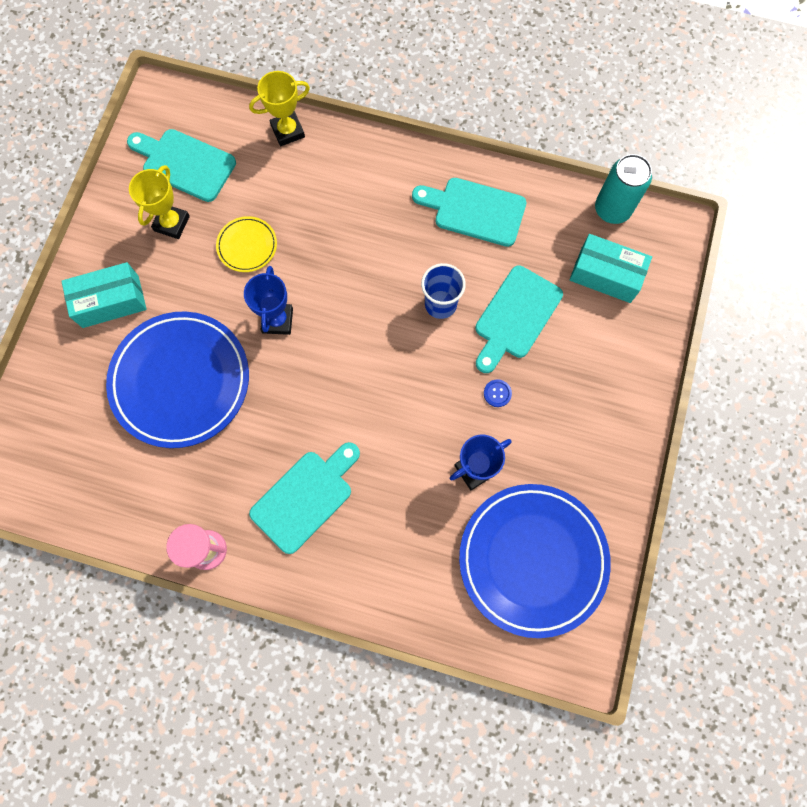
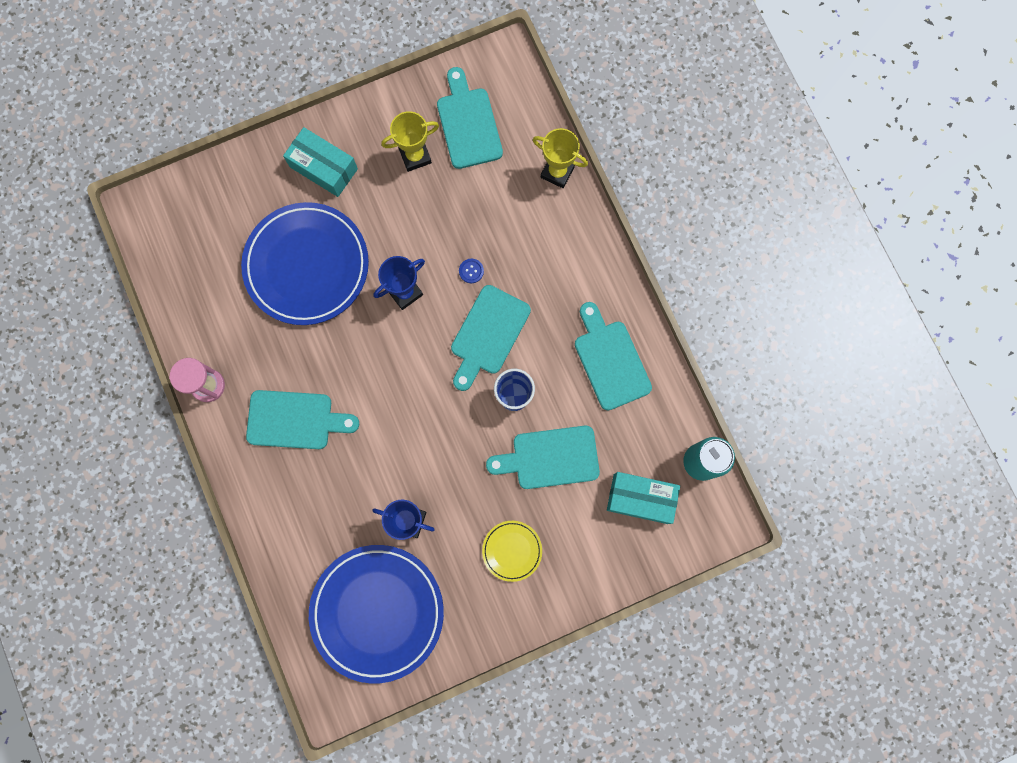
camera: 50 degrees right, 5 degrees up
yellow plate [216,216,277,272] -> yellow plate moved to [482,521,542,582]
blue button [484,379,512,407] -> blue button moved to [459,259,484,283]
turquoise box [569,234,652,303] -> turquoise box turned 60 degrees counterclockwise [607,472,680,524]
none -> turquoise cutting board [451,285,531,391]

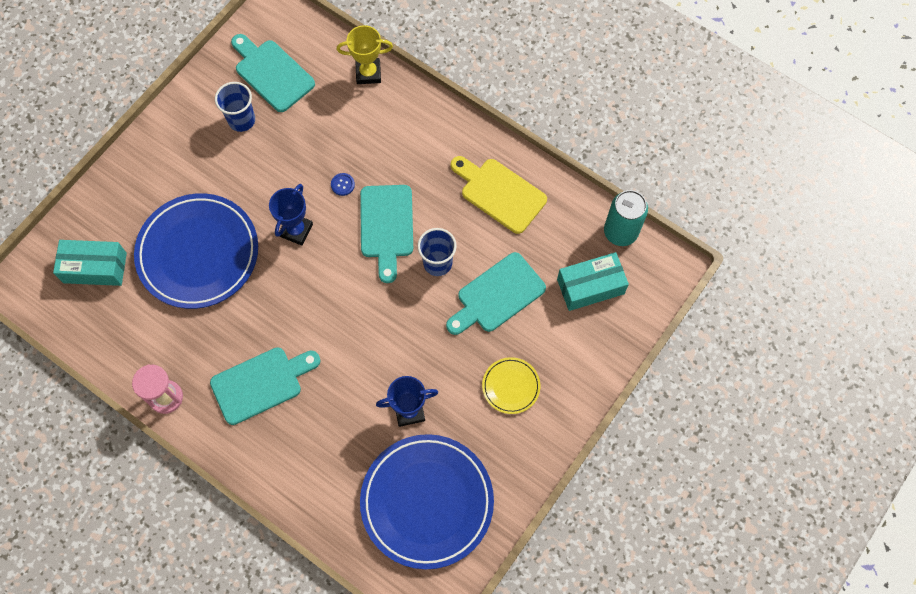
camera: 30 degrees left, 10 degrees down
turquoise box [283,127,358,197] -> turquoise box moved to [53,240,127,286]
yellow trophy [381,111,439,172] -> blue cup [215,82,255,132]
turquoise cutting board [575,302,652,410] -> yellow cutting board [451,156,547,234]

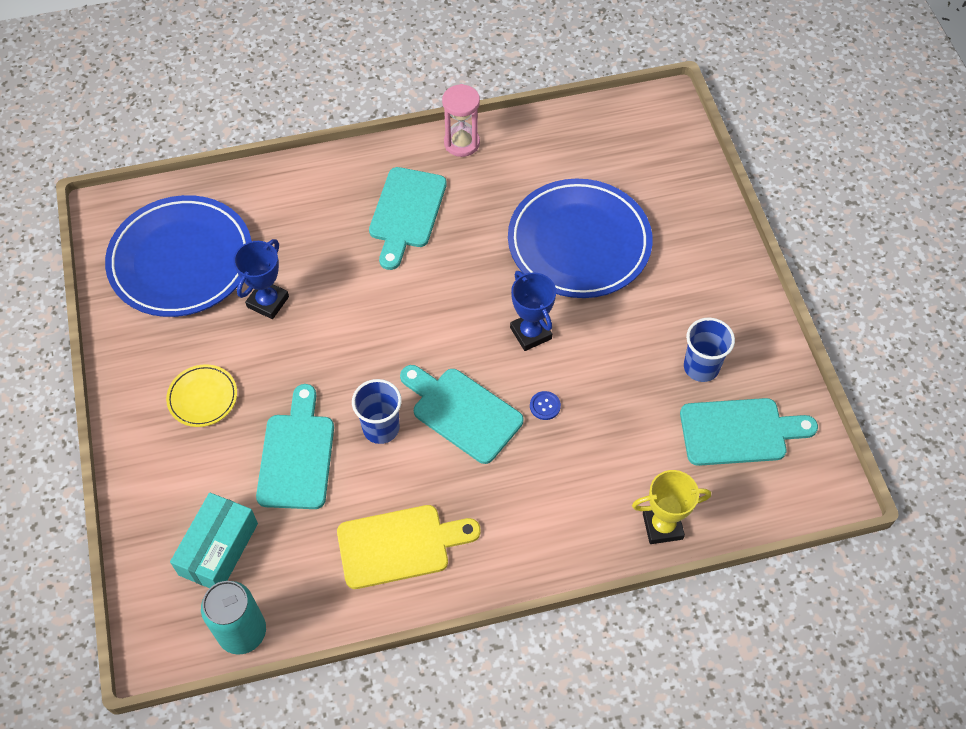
camera: 130 degrees right, 10 degrees down
turquoise box [53,240,127,286] -> none
yellow trophy [337,25,393,84] -> yellow trophy turned 45 degrees clockwise [632,470,711,544]

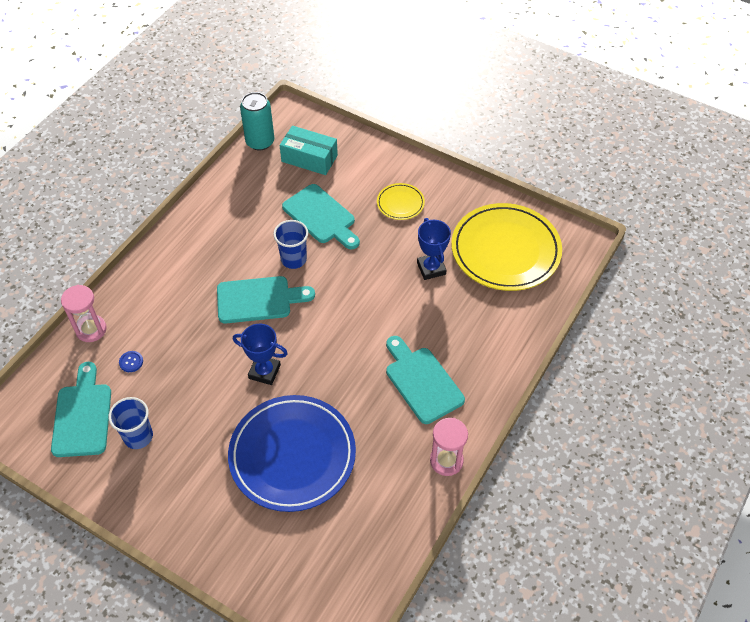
camera: 135 degrees right, 5 degrees down
blue plate [105,195,252,317] -> yellow plate [451,203,562,291]
turquoise box [170,492,258,588] -> turquoise box turned 45 degrees counterclockwise [280,126,338,175]
yellow cutting board [337,505,480,589] -> none
blue button [530,391,561,420] -> blue button moved to [119,351,143,372]
yellow trophy [632,470,711,544] -> pink hourglass [61,285,107,342]
turquoise cutting board [680,398,818,466] -> turquoise cutting board turned 135 degrees clockwise [51,362,111,457]

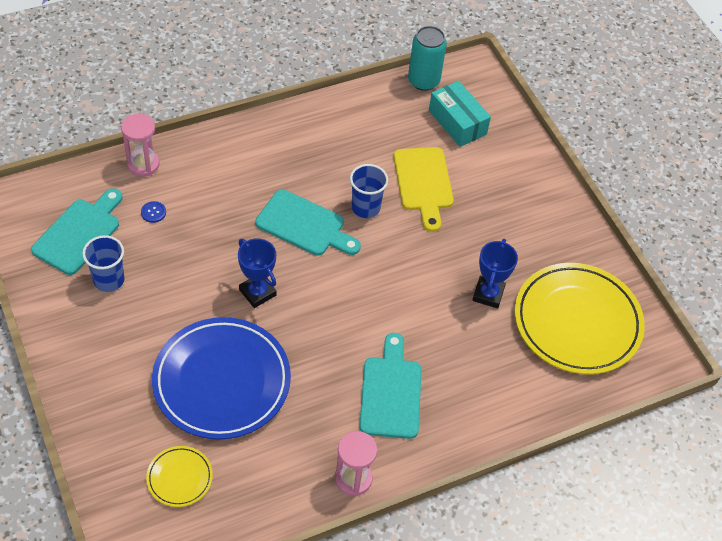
camera: 30 degrees right, 0 degrees up
turquoise cutting board [282,184,360,250] -> yellow cutting board [394,147,454,232]
yellow plate [377,183,425,220] -> yellow plate moved to [146,446,213,507]

